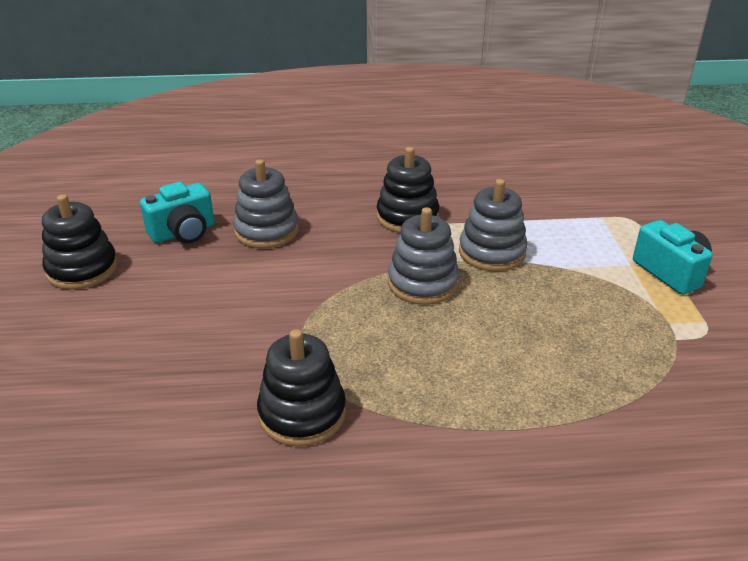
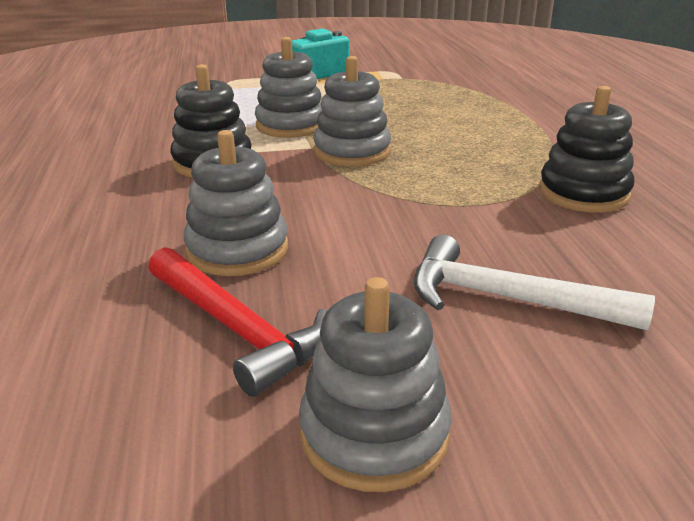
camera: 95 degrees left, 5 degrees down
black stacking toy [42,194,118,290] -> grey stacking toy [299,277,452,492]
turquoise camera [140,182,215,243] -> red hammer [148,247,327,397]
none -> white hammer [414,235,655,330]

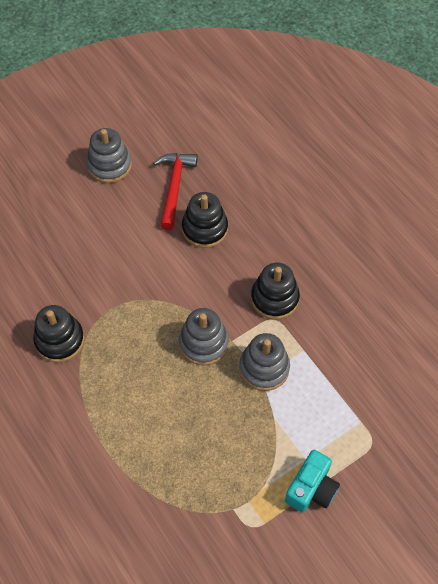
camera: 155 degrees right, 30 degrees up
red hammer [148,247,327,397] -> red hammer turned 75 degrees clockwise [153,153,198,230]
grey stacking toy [184,130,288,276] -> black stacking toy [182,192,228,248]
white hammer [414,235,655,330] -> none

